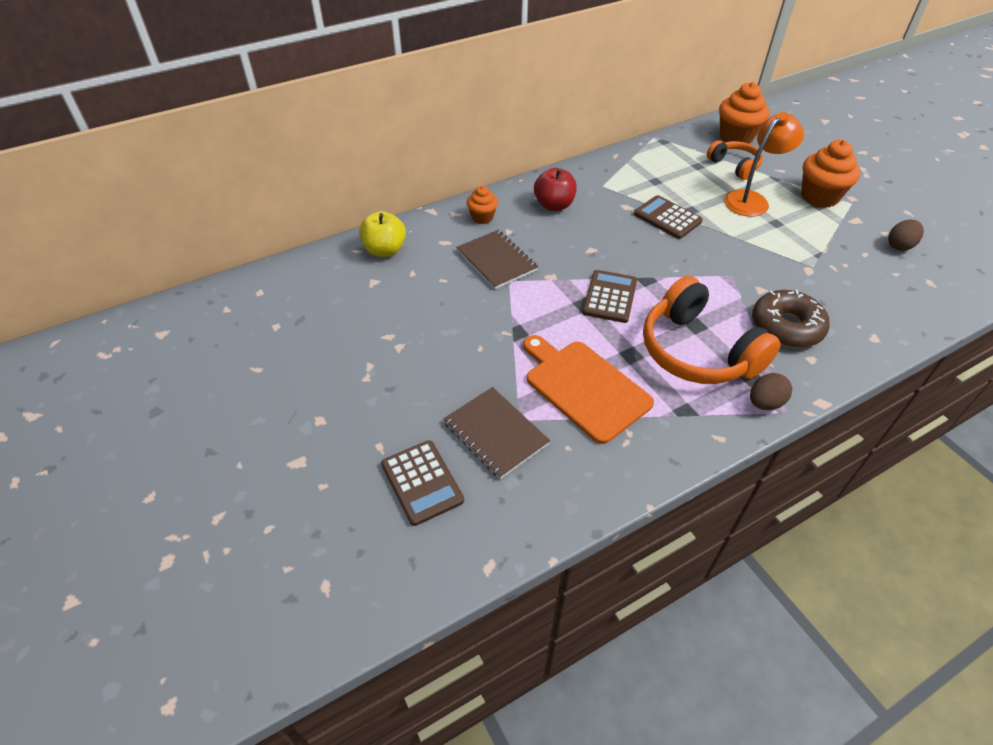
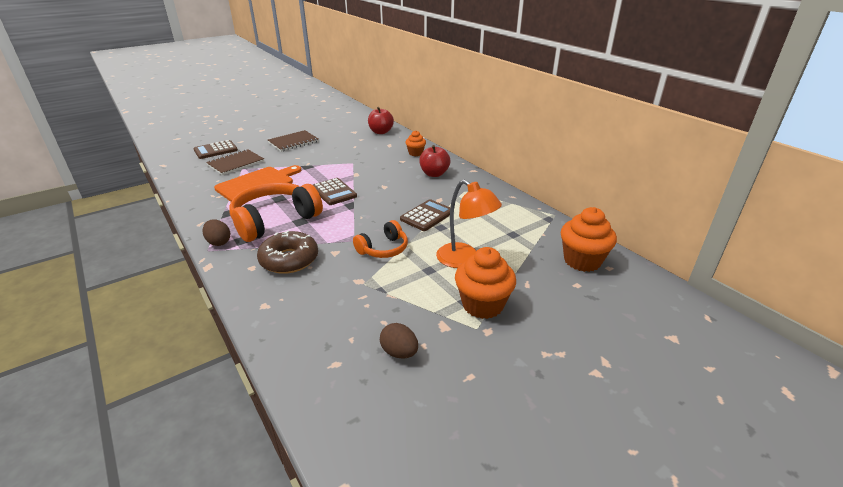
camera: 85 degrees right, 15 degrees down
yellow apple [359,211,406,257] -> red apple [368,107,394,134]
brown notebook [456,230,538,289] -> brown notebook moved to [268,130,319,152]
brown calculator [582,270,637,323] -> brown calculator turned 45 degrees clockwise [313,178,357,205]
orange headphones [707,140,763,180] -> orange headphones moved to [353,220,408,258]

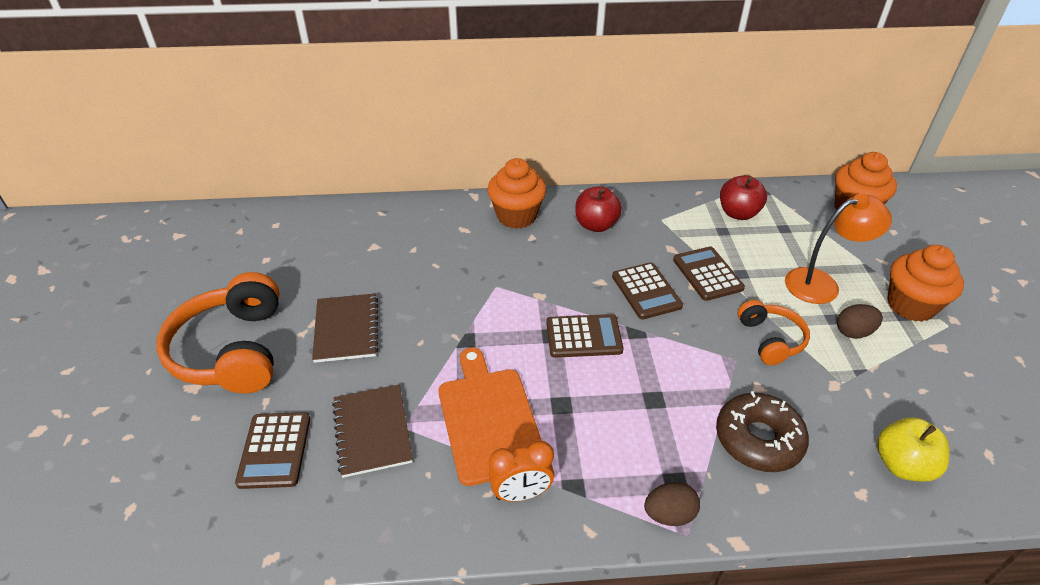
camera: 60 degrees left, 10 degrees up
orange headphones [229,182,323,242] -> orange headphones moved to [156,272,279,394]
red apple [368,107,394,134] -> red apple moved to [720,175,767,220]
brown egg [380,323,418,359] -> brown egg moved to [837,304,883,339]
orange cupcake [406,130,426,156] -> orange cupcake [487,158,546,229], size x1.76
none -> orange clock [489,441,554,502]
none -> brown calculator [612,262,683,319]
none -> yellow apple [877,417,950,482]

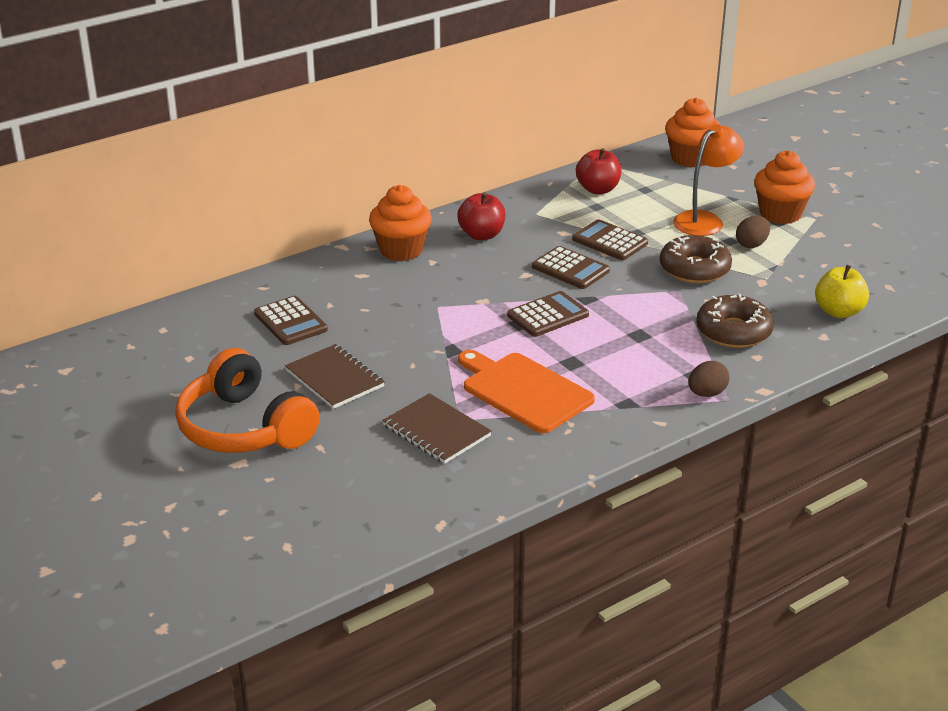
camera: 30 degrees left, 10 degrees down
brown calculator [235,412,310,489] -> brown calculator moved to [254,296,328,345]
orange clock [489,441,554,502] -> none
orange headphones [738,300,810,365] -> brown donut [660,235,732,283]

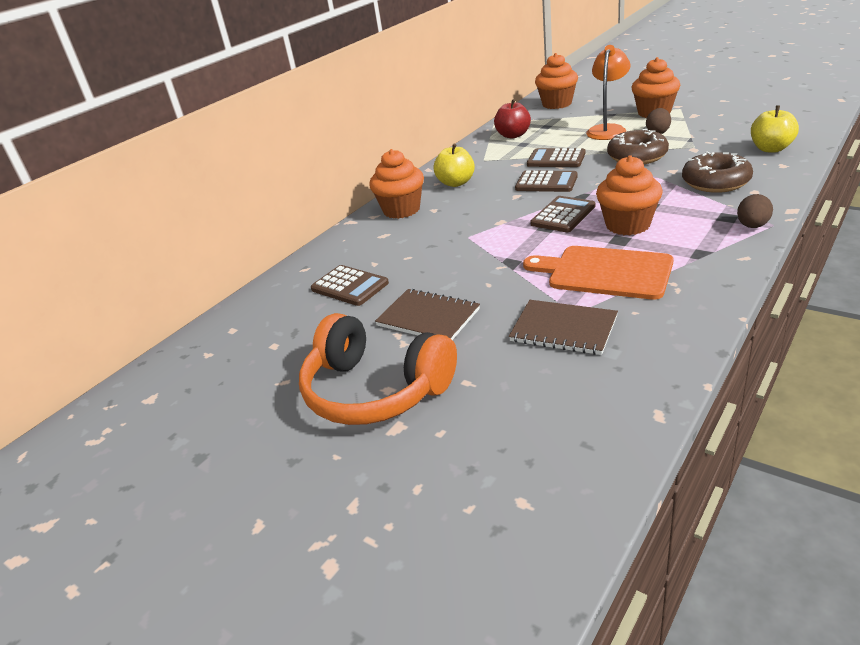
camera: 15 degrees left, 0 degrees up
red apple [457,192,506,240] -> yellow apple [434,144,475,187]
none -> orange cupcake [596,155,662,235]

